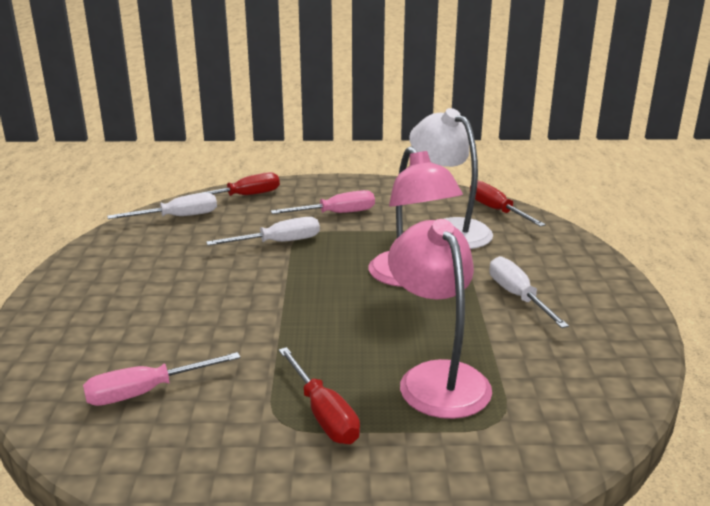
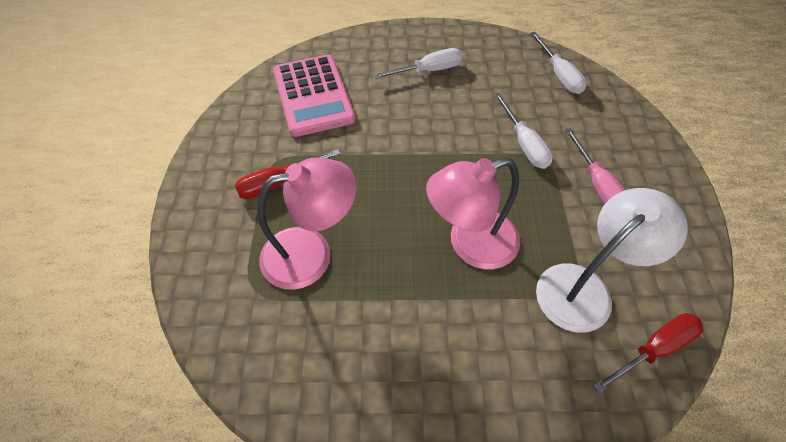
camera: 90 degrees right, 30 degrees up
pink screwdriver [83,352,241,406] -> pink calculator [273,55,355,137]
red screwdriver [181,172,280,197] -> none
white screwdriver [489,256,569,328] -> white screwdriver moved to [373,48,463,79]

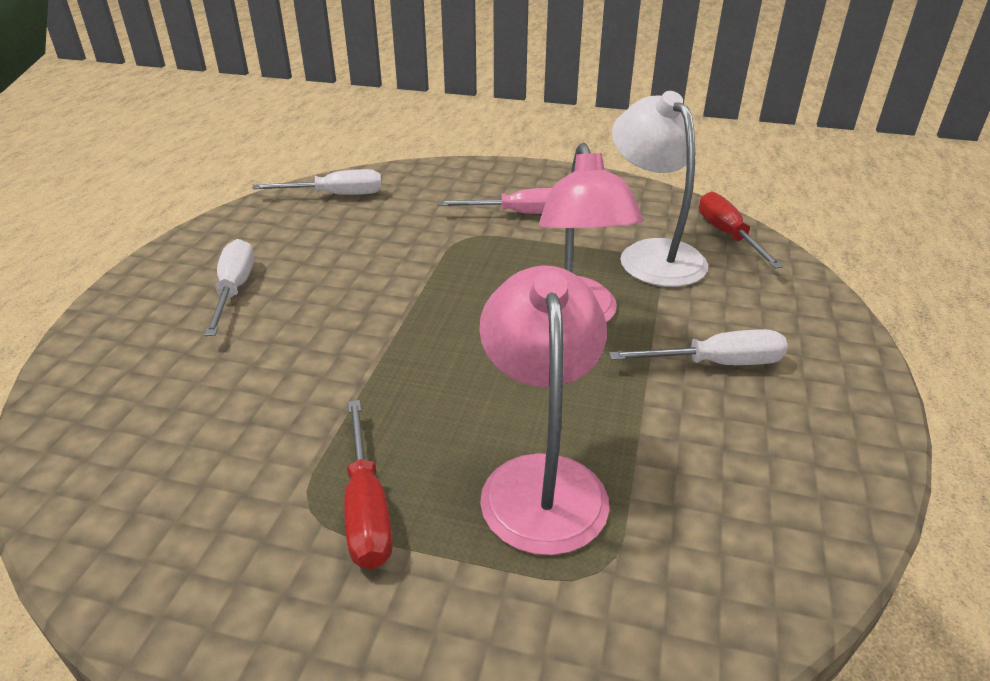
camera: 75 degrees left, 20 degrees down
pink calculator [273,55,355,137] -> none
white screwdriver [494,93,553,169] -> white screwdriver moved to [609,329,788,365]

